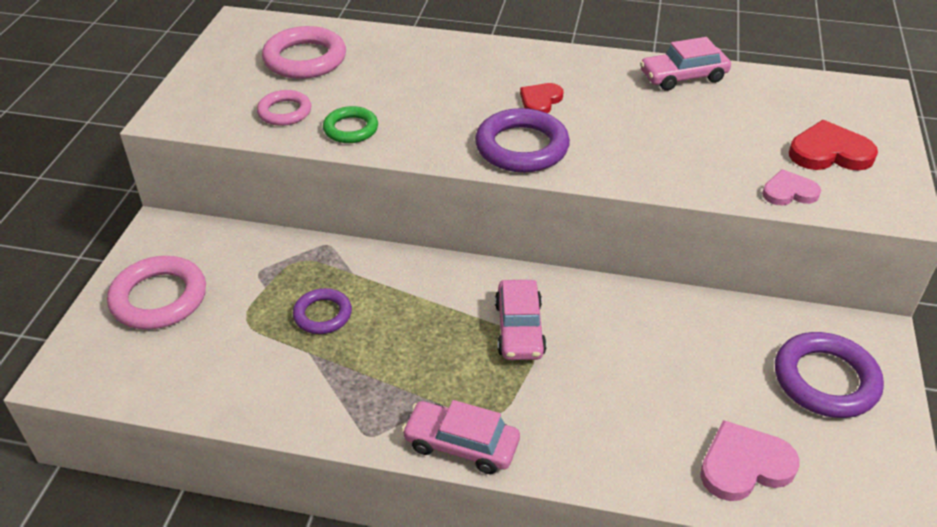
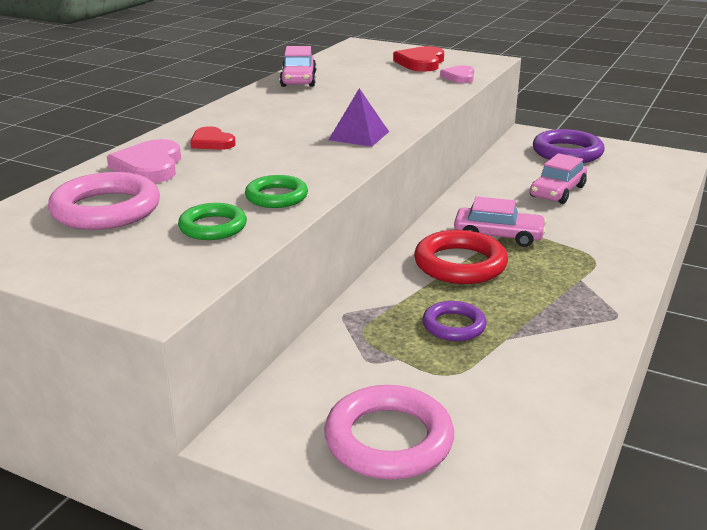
camera: 75 degrees left, 15 degrees down
pink ring [257,90,311,126] -> green ring [178,203,247,240]
pink car [402,400,520,474] -> pink car moved to [530,153,587,204]
purple ring [475,108,570,173] -> purple pyramid [329,88,389,147]
red heart [520,83,564,114] -> red heart moved to [190,126,236,150]
pink heart [700,420,799,501] -> pink heart moved to [107,139,181,183]
none -> red ring [414,230,508,284]

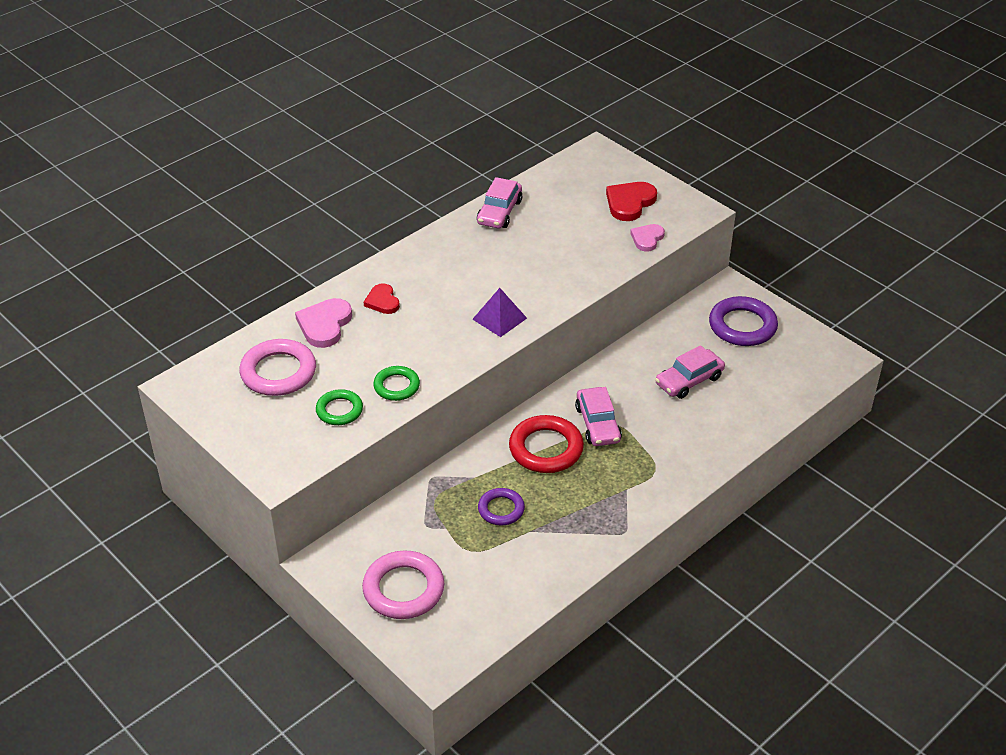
camera: 20 degrees right, 15 degrees up
pink car [454,196,547,247] -> pink car turned 45 degrees clockwise [575,387,622,446]

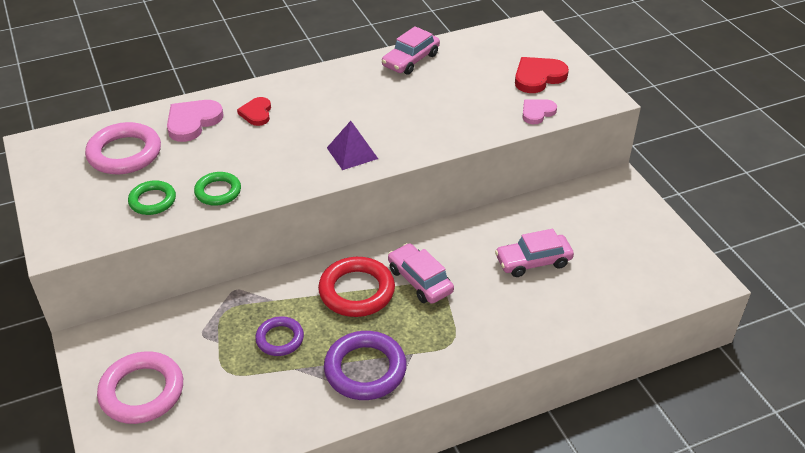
camera: 20 degrees right, 0 degrees up
pink car [575,387,622,446] -> pink car turned 135 degrees clockwise [388,243,454,304]
purple ring [709,296,778,346] -> purple ring moved to [324,331,407,400]

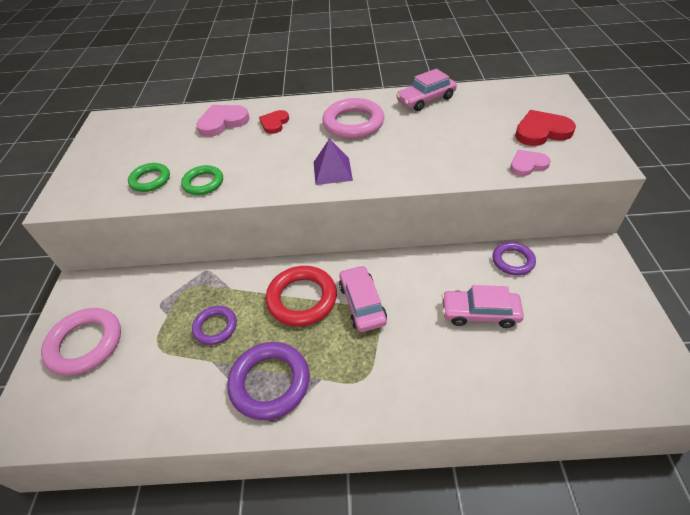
camera: 25 degrees right, 5 degrees up
pink ring [85,122,161,174] -> pink ring moved to [322,98,384,139]
none -> purple ring [493,242,536,275]

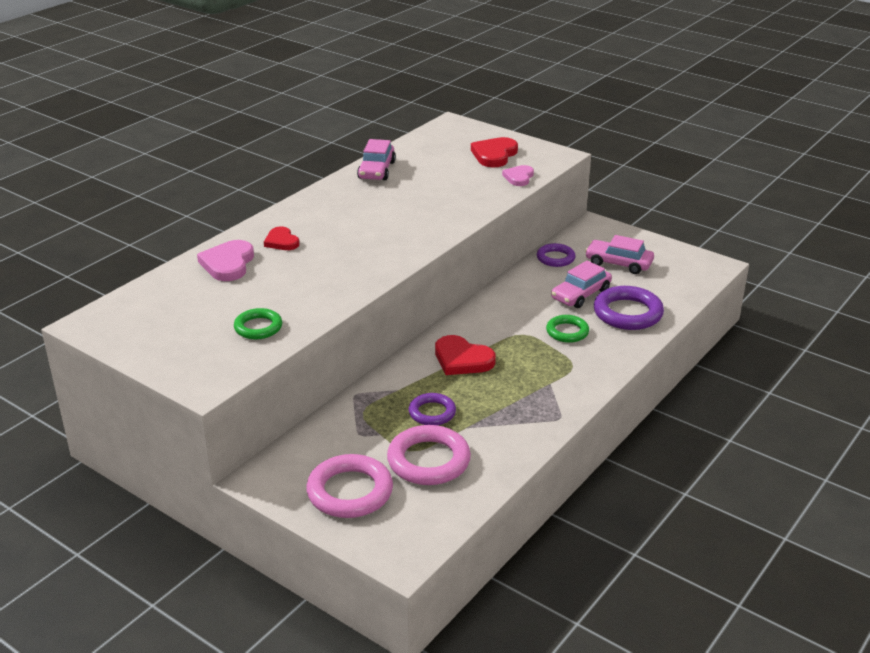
camera: 55 degrees left, 15 degrees down
green ring [181,165,223,195] -> green ring moved to [546,315,589,343]
purple ring [227,342,310,420] -> purple ring moved to [594,286,664,330]
red ring [266,266,337,327] -> red heart [435,335,496,375]
purple pyramid [314,139,353,185] -> none
pink ring [322,98,384,139] -> pink ring moved to [387,425,471,485]
pink car [339,265,387,332] -> pink car moved to [585,235,654,274]

